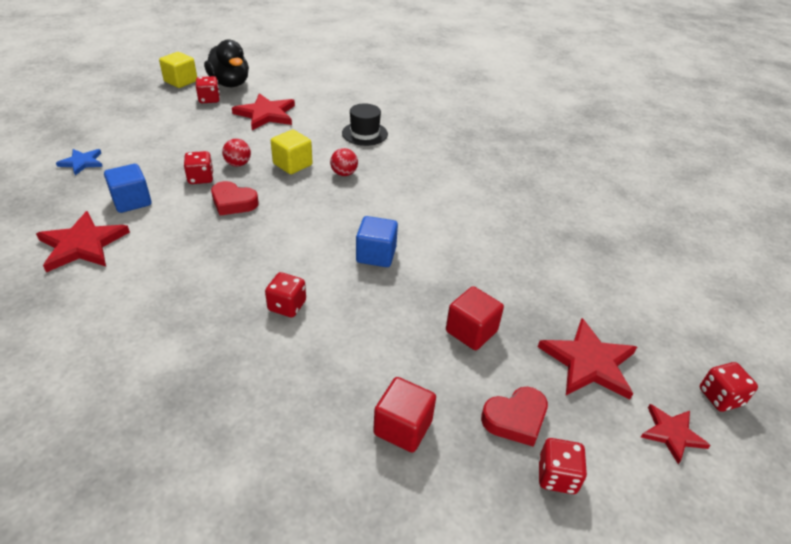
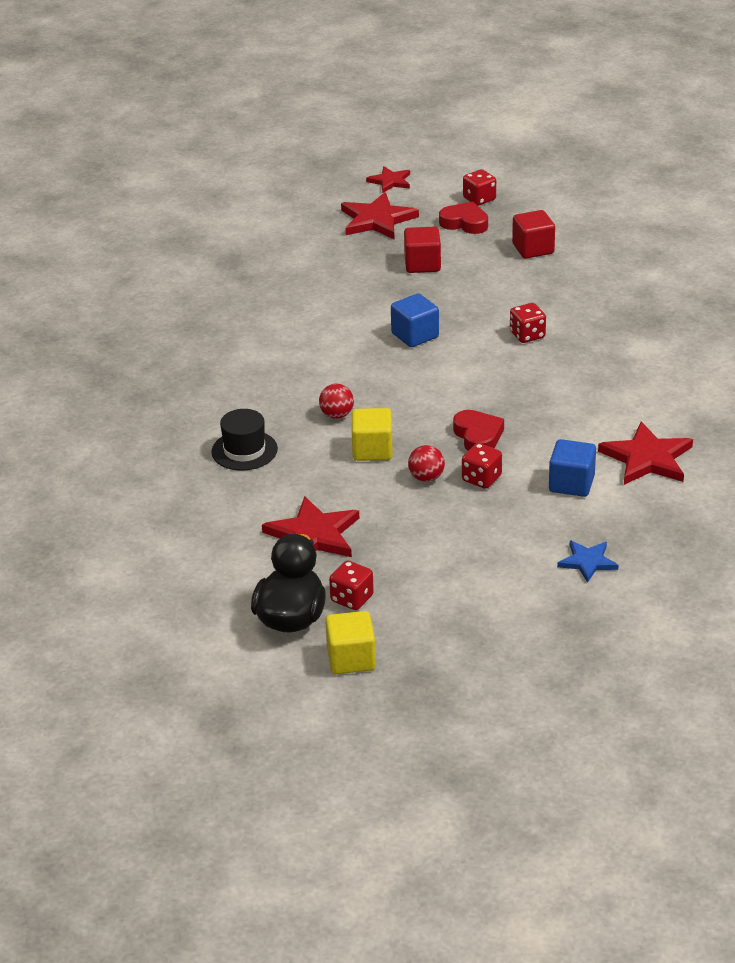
camera: 130 degrees left, 5 degrees down
red dice [700,362,758,412] -> none

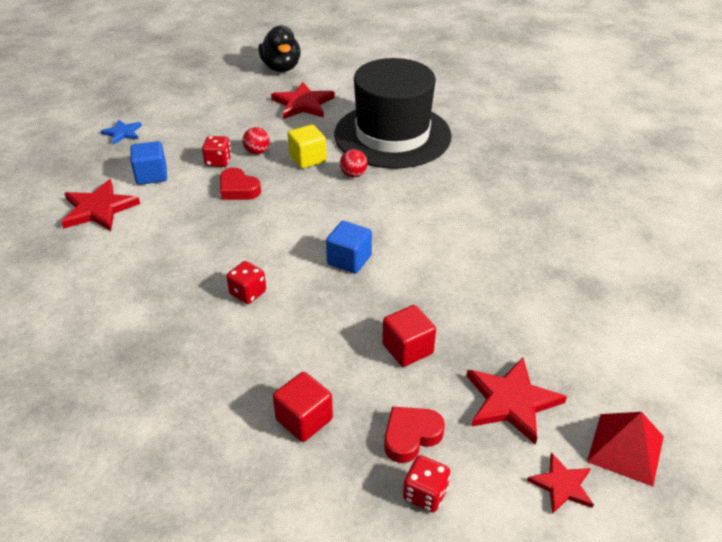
camera: 150 degrees right, 5 degrees up
black hat [211,409,278,470] -> black hat [334,58,452,169], size x2.45
yellow cube [325,611,376,674] -> none
red dice [329,561,374,610] -> none
red heart [439,201,488,234] -> red heart turned 150 degrees clockwise [384,407,445,463]
none -> red pyramid [587,412,664,487]

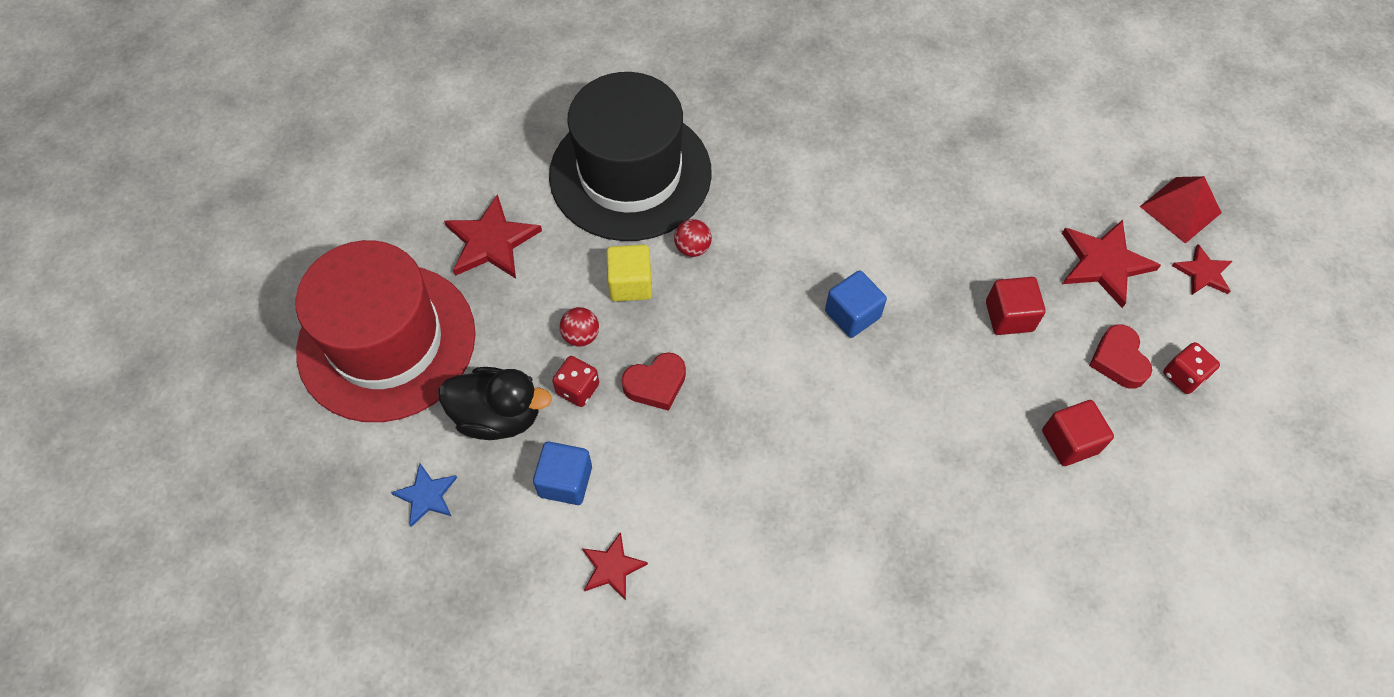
camera: 65 degrees left, 20 degrees up
red star [61,179,140,231] -> red star [582,532,648,600], size x0.59
red dice [226,261,266,304] -> none
black duck [258,25,301,72] -> black duck moved to [438,367,552,440]
none -> red hat [296,240,476,422]

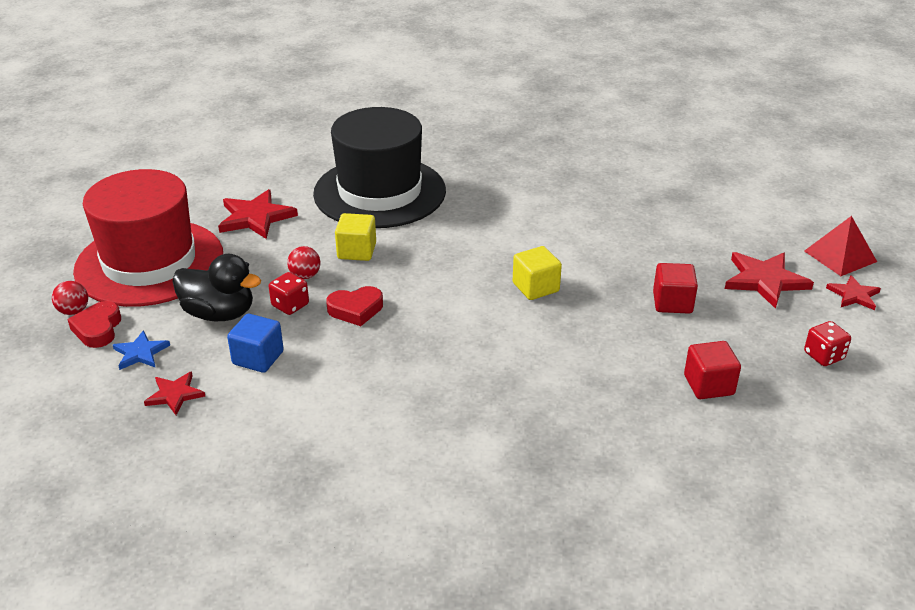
camera: 10 degrees right, 25 degrees down
red star [582,532,648,600] -> red star moved to [144,371,205,415]
red ball [674,219,712,257] -> red ball moved to [52,281,88,315]
blue cube [825,270,887,338] -> yellow cube [513,246,562,300]
red heart [1089,324,1152,389] -> red heart moved to [67,301,121,348]

